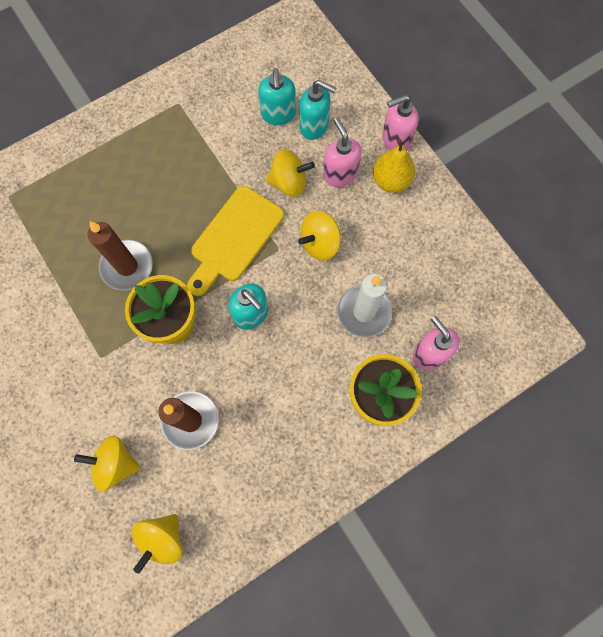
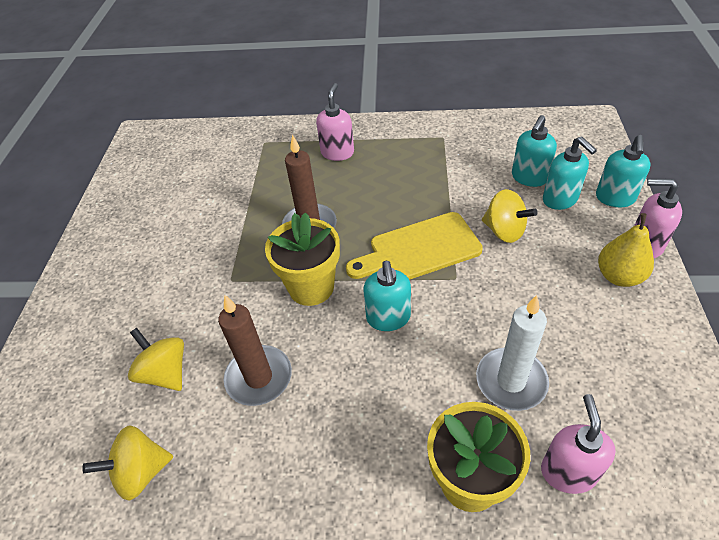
camera: 40 degrees right, 25 degrees down
yellow spinning top [298,211,341,261] -> none
pink soap dispenser [323,117,362,187] -> pink soap dispenser moved to [316,83,354,161]
none -> turquoise soap dispenser [596,135,651,207]

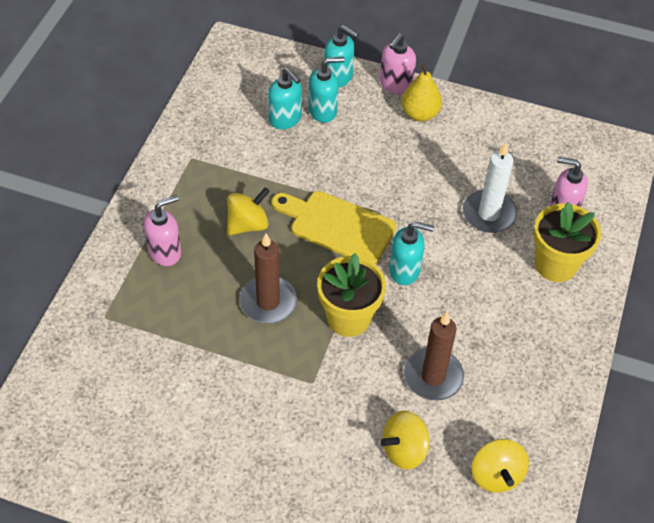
camera: 80 degrees left, 5 degrees up
pink soap dispenser [316,83,354,161] -> pink soap dispenser turned 120 degrees clockwise [144,195,181,266]
yellow cutting board [346,212,483,280] -> yellow cutting board turned 120 degrees clockwise [272,191,396,264]
yellow spinning top [482,189,538,243] -> yellow spinning top moved to [227,187,270,235]

